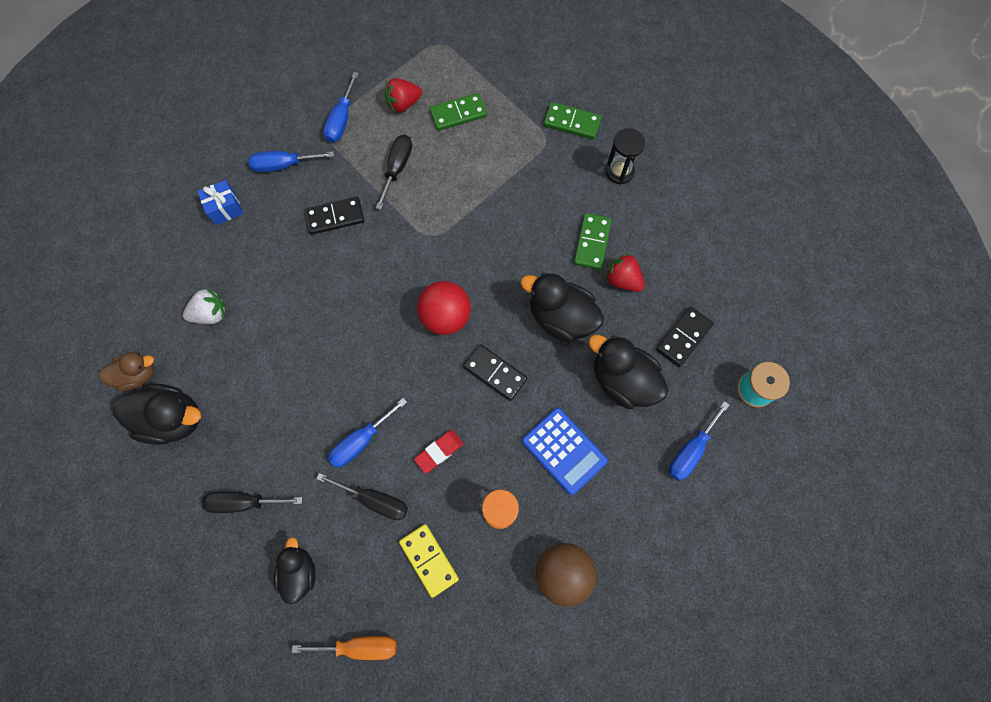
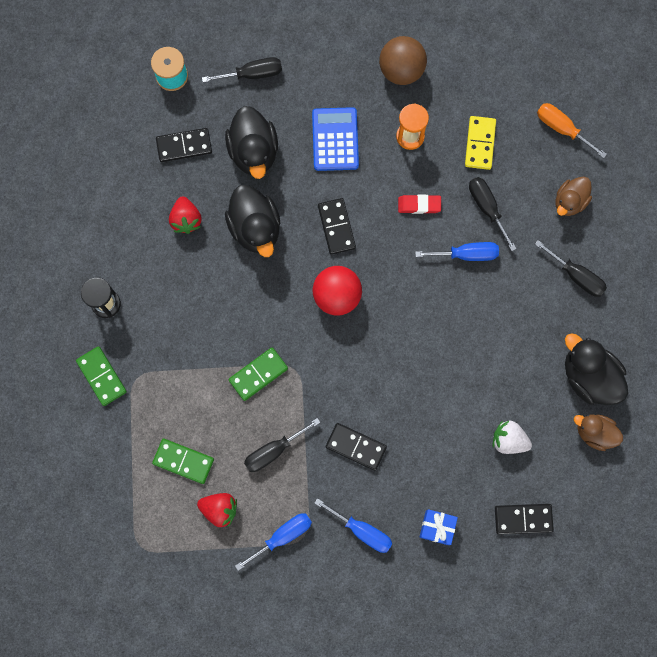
camera: 140 degrees left, 5 degrees up
black duck [274,537,316,605] -> brown duck [556,176,592,216]
green domino [574,213,612,270] -> green domino moved to [229,347,288,401]
blue screwdriver [669,401,729,481] -> black screwdriver [202,57,282,83]
none -> black domino [495,504,554,535]

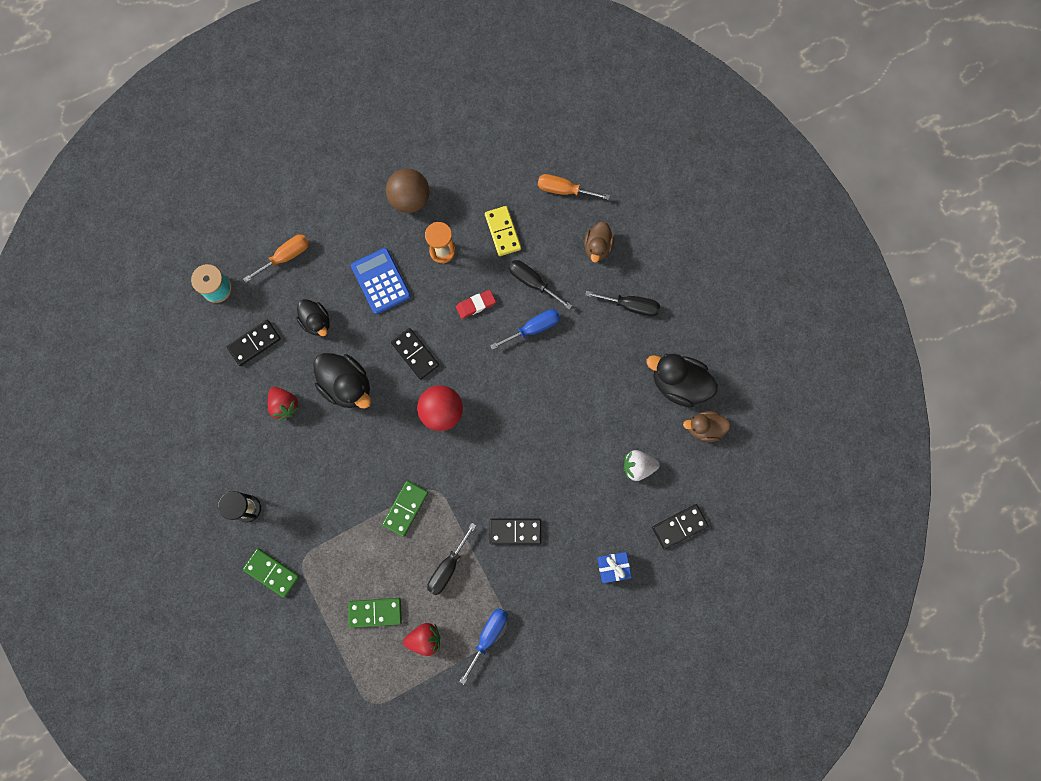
camera: 25 degrees left, 0 degrees up
black screwdriver [202,57,282,83] -> orange screwdriver [243,235,309,283]
black duck [225,106,278,179] -> black duck [296,299,330,336], size x0.63
blue screwdriver [315,498,393,553] -> none

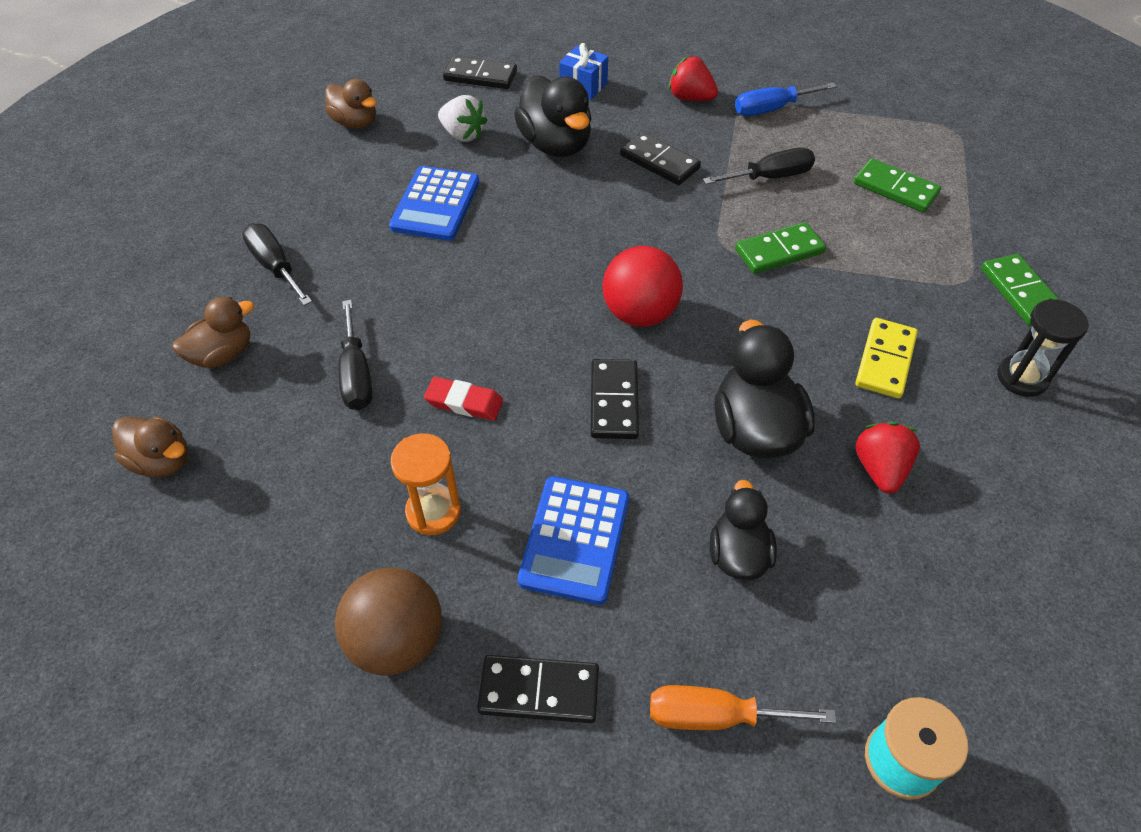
camera: 140 degrees left, 25 degrees down
black domino [227,320,281,366] -> black domino moved to [477,655,599,723]
red strawberry [403,623,440,656] -> red strawberry moved to [668,56,718,101]
yellow domino [485,206,521,256] -> yellow domino moved to [855,318,918,398]
blue screwdriver [490,309,560,350] -> none
orange screwdriver [538,174,610,200] -> brown duck [112,417,189,477]
black duck [646,354,718,407] -> black duck moved to [514,75,591,157]
none -> blue calculator [389,166,479,241]

